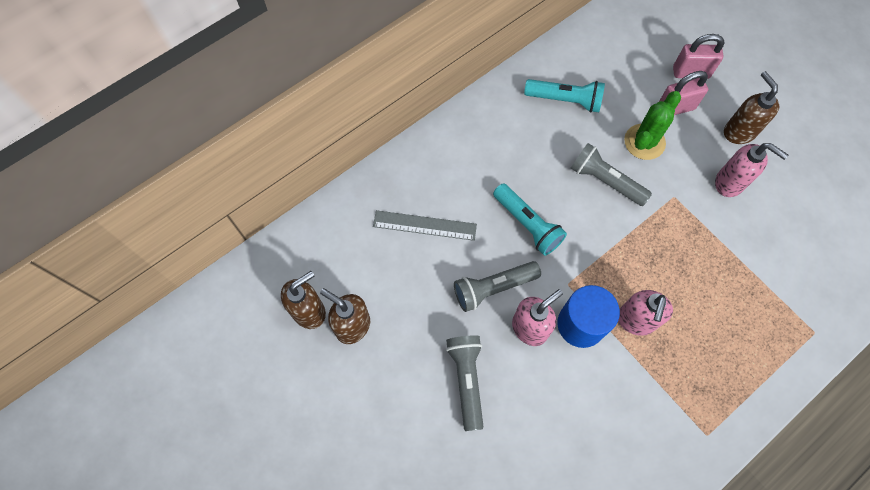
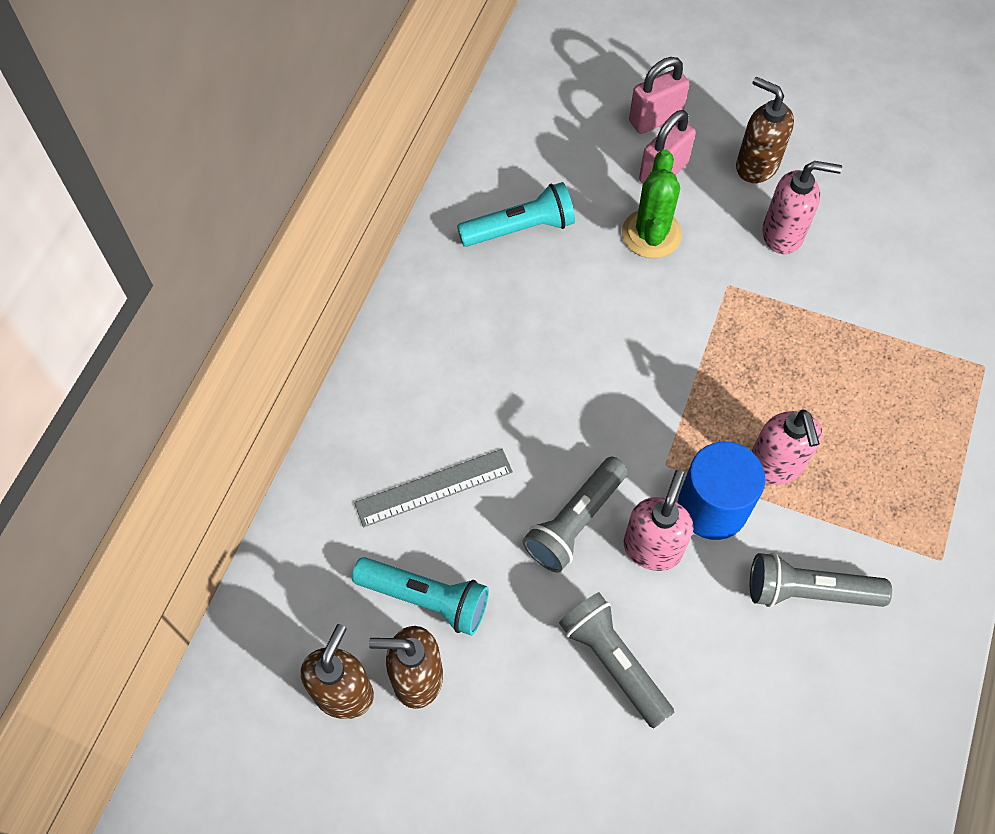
camera: 30 degrees left, 5 degrees down
turquoise flashlight [493,183,567,256] -> turquoise flashlight moved to [352,557,489,635]
grey flashlight [571,143,652,206] -> grey flashlight moved to [750,553,892,607]

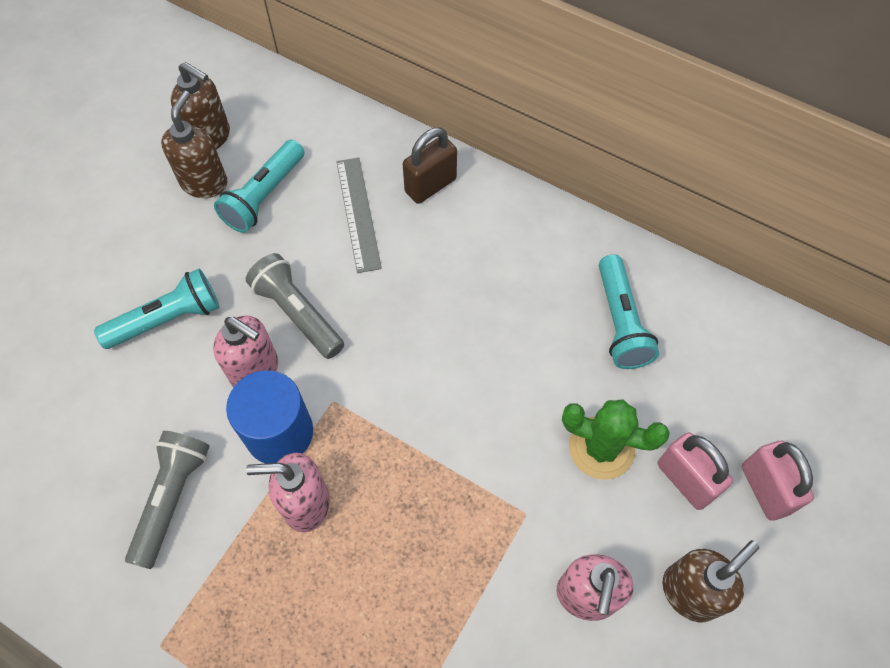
camera: 100 degrees right, 0 degrees up
grey flashlight [559,592,674,729] -> turquoise flashlight [94,269,219,349]
none -> brown padlock [403,127,457,204]

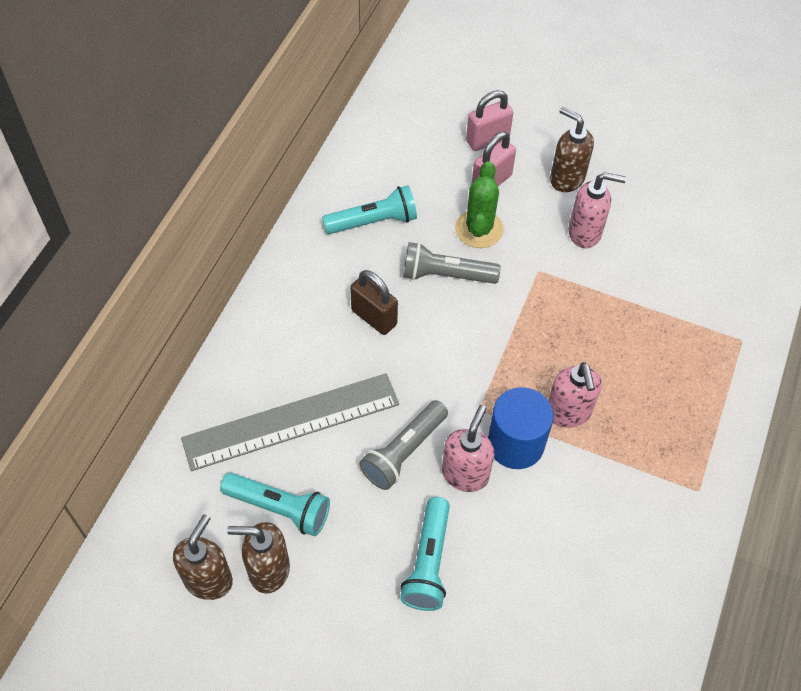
camera: 100 degrees left, 5 degrees down
turquoise flashlight [94,269,219,349] -> turquoise flashlight turned 135 degrees counterclockwise [400,497,450,611]
grey flashlight [125,431,210,569] -> grey flashlight moved to [403,242,501,284]
grey ruler [337,158,382,273] -> grey ruler [181,373,399,471], size x1.68
brown padlock [403,127,457,204] -> brown padlock moved to [350,270,398,335]

